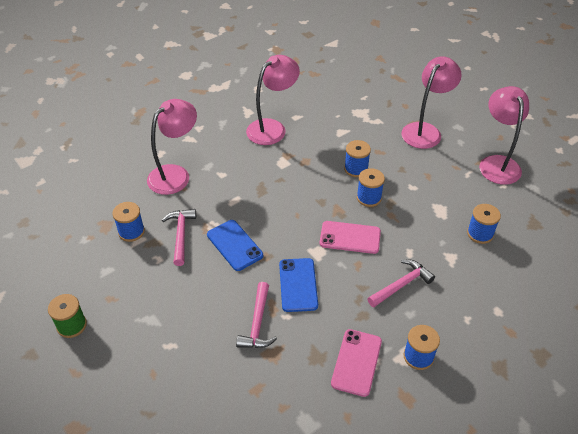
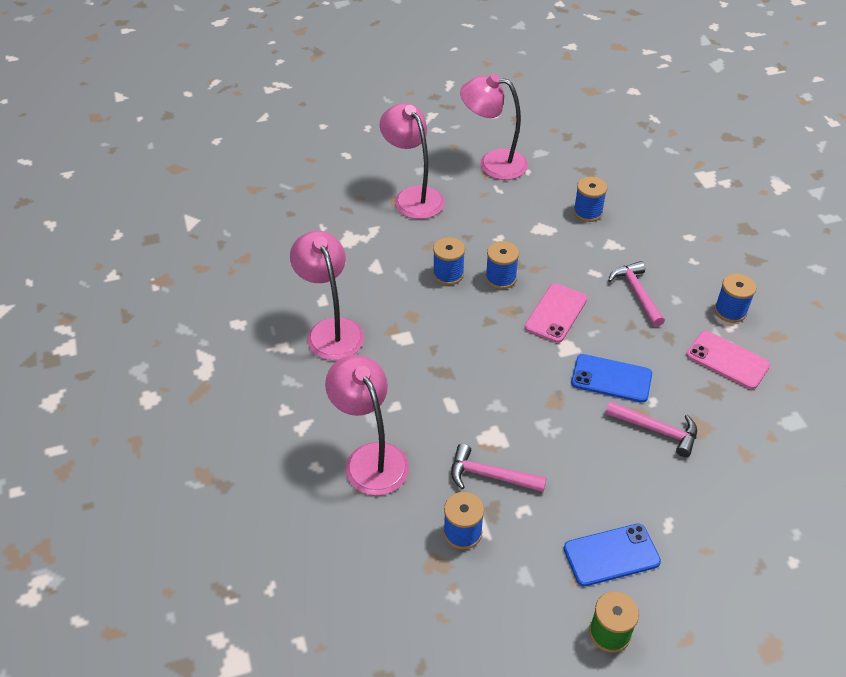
camera: 70 degrees left, 0 degrees up
blue phone [207,220,263,271] -> blue phone moved to [564,524,661,586]

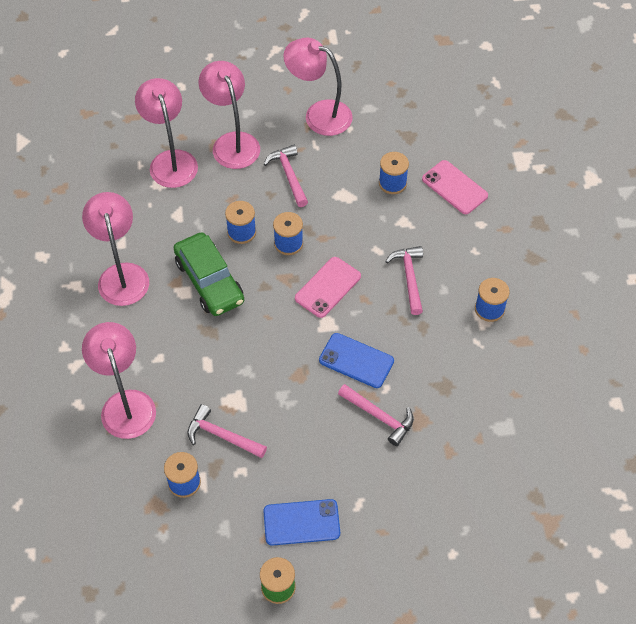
camera: 10 degrees right, 10 degrees up
pink phone [686,331,771,389] -> pink phone moved to [422,160,488,214]
none -> pink lamp [135,78,198,188]
none -> green car [174,232,244,316]
none -> pink hammer [264,145,308,207]

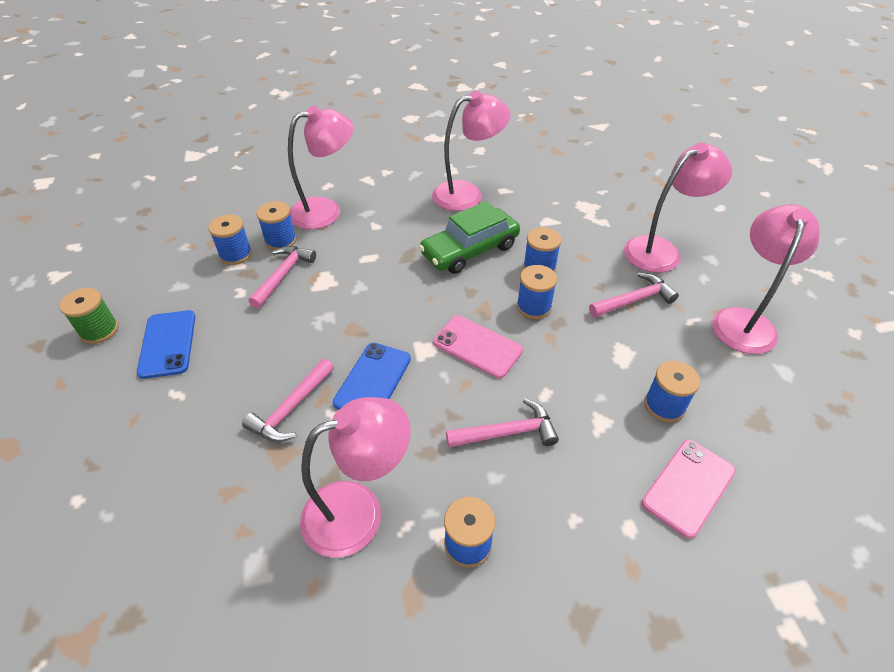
camera: 85 degrees right, 10 degrees down
pink lamp [135,78,198,188] -> pink lamp moved to [300,397,411,557]
none -> blue spool [256,201,297,250]

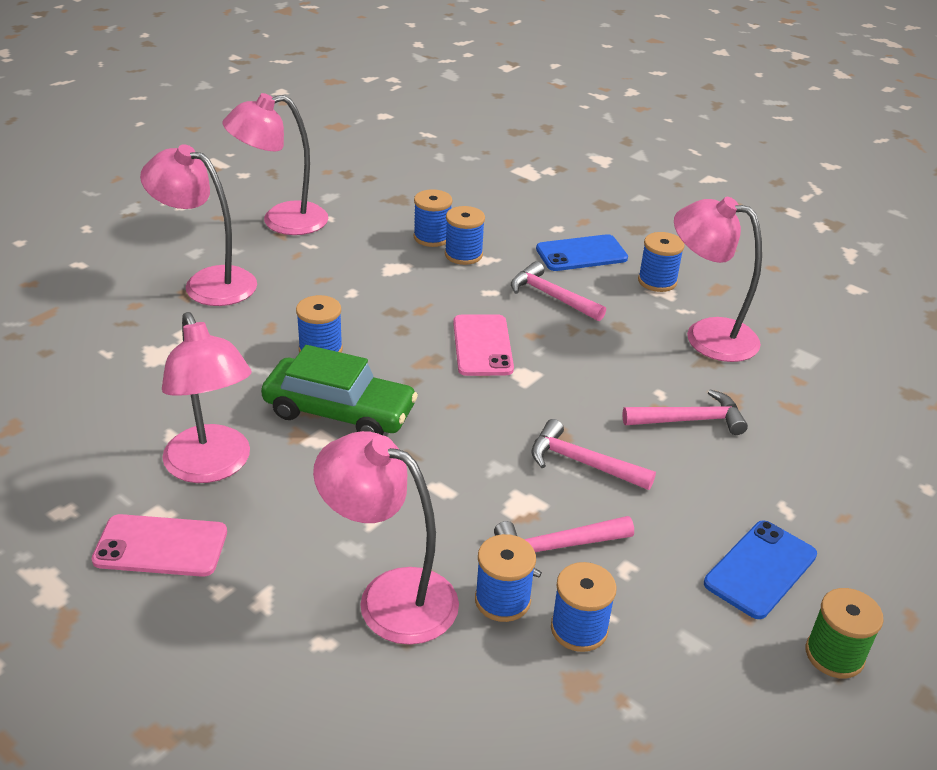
camera: 130 degrees left, 10 degrees down
blue phone [333,343,411,410] -> blue phone moved to [536,234,628,271]
pink lamp [432,91,511,211] -> pink lamp turned 150 degrees counterclockwise [162,312,252,483]
blue spool [517,265,557,319] -> blue spool moved to [445,206,485,265]
pink hammer [589,273,679,317] -> pink hammer moved to [532,419,656,490]
pink phone [642,439,736,538] -> pink phone moved to [92,514,227,577]

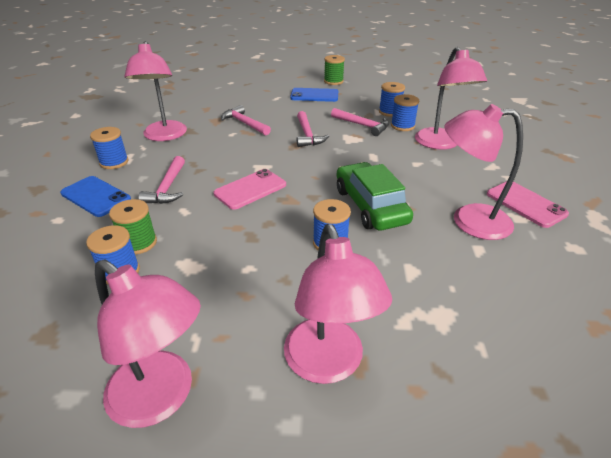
camera: 125 degrees left, 0 degrees up
pink lamp [162,312,252,483] -> pink lamp turned 105 degrees counterclockwise [444,104,523,240]
blue spool [445,206,485,265] -> green spool [109,199,157,254]

